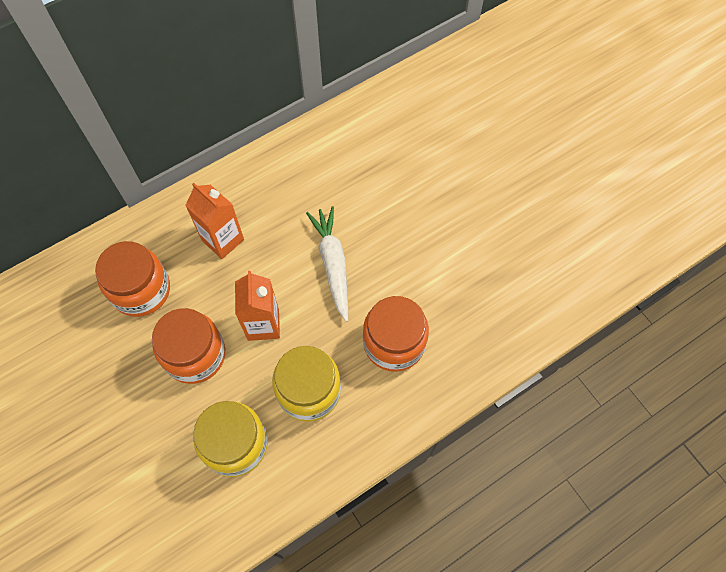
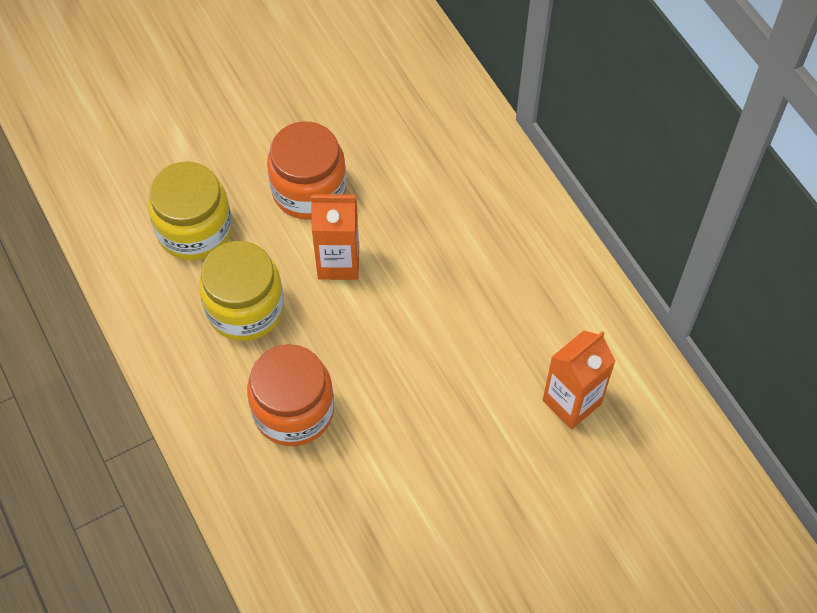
camera: 95 degrees right, 5 degrees down
orange jar [95,241,170,317] -> none
orange carton [185,183,244,259] -> orange carton moved to [543,331,616,429]
white carrot [306,206,348,322] -> none

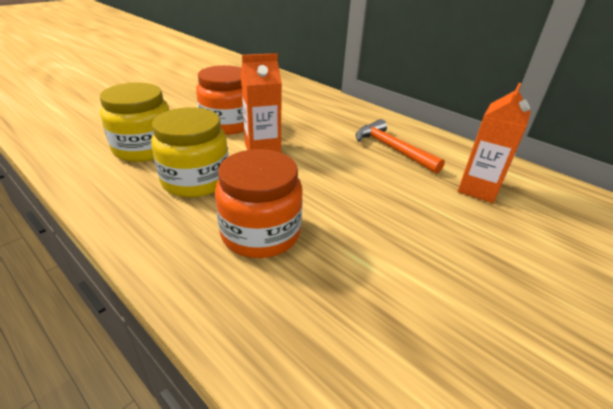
camera: 20 degrees left, 25 degrees down
none -> orange hammer [356,119,445,174]

